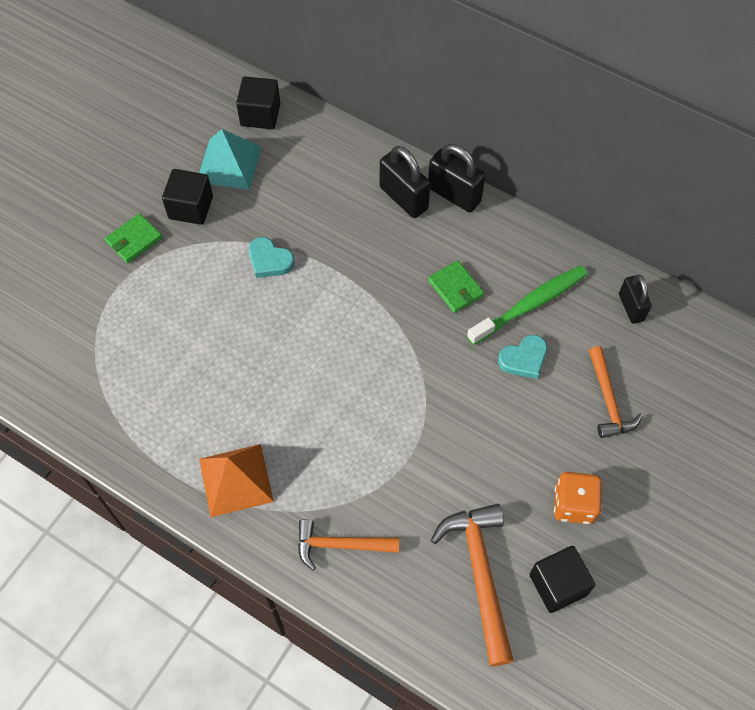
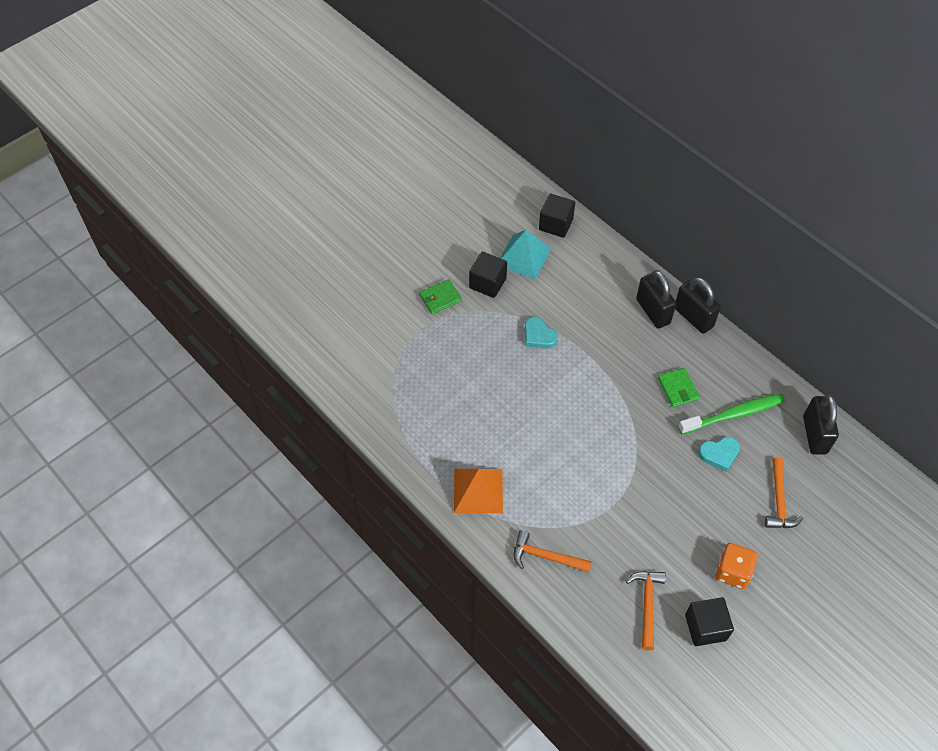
camera: 15 degrees right, 5 degrees down
orange hammer [431,504,514,666] -> orange hammer [626,571,666,650], size x0.66
black padlock [619,275,652,324] -> black padlock [803,395,839,454], size x1.52

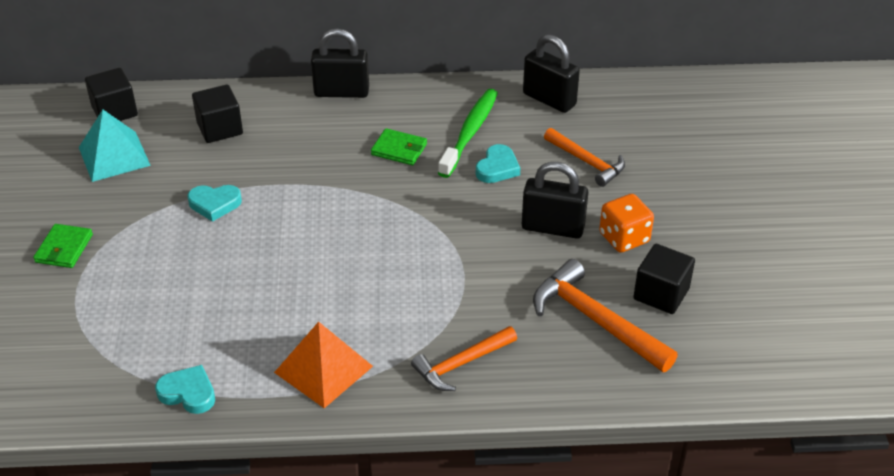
camera: 50 degrees left, 15 degrees down
black cube [469,252,507,298] -> black cube moved to [192,85,243,143]
orange hammer [626,571,666,650] -> orange hammer [533,259,678,372], size x1.51
black padlock [636,270,676,329] -> black padlock moved to [522,162,589,239]
none -> turquoise heart [155,365,215,414]

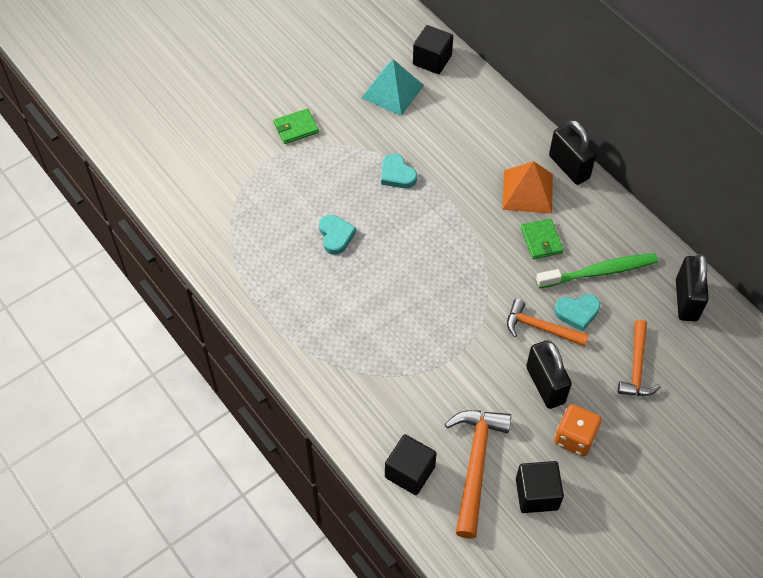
camera: 55 degrees right, 15 degrees up
turquoise heart [155,365,215,414] -> turquoise heart moved to [319,215,356,255]
black cube [192,85,243,143] -> black cube moved to [385,434,437,495]
orange pyramid [274,322,373,408] -> orange pyramid moved to [502,161,553,214]
orange hammer [411,326,517,391] -> orange hammer moved to [507,299,589,346]

